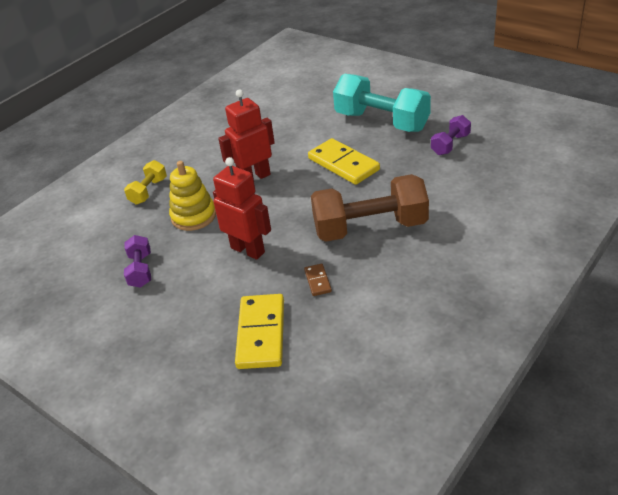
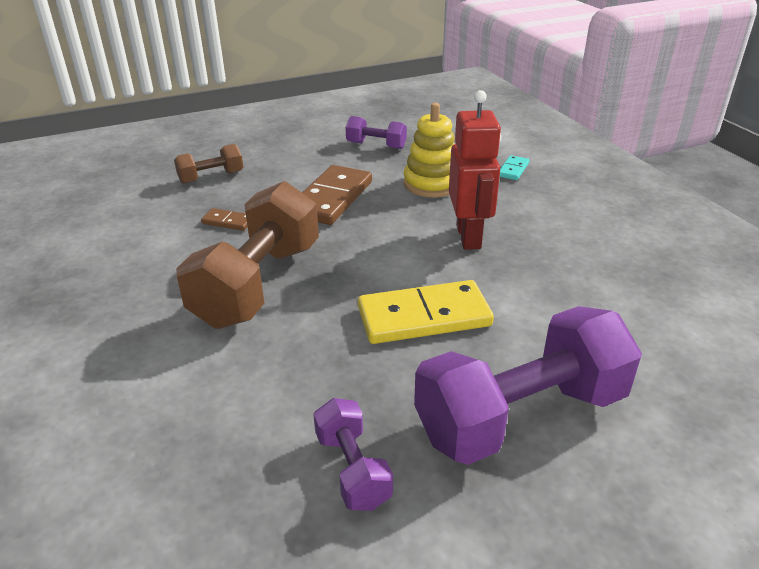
camera: 115 degrees right, 5 degrees down
yellow dumbbell [124,160,167,205] -> turquoise domino [500,155,530,180]
red robot [213,157,271,260] -> brown domino [302,165,372,225]
yellow domino [235,294,284,369] -> brown dumbbell [174,144,243,184]
turquoise dumbbell [333,74,431,132] -> purple dumbbell [414,306,642,465]

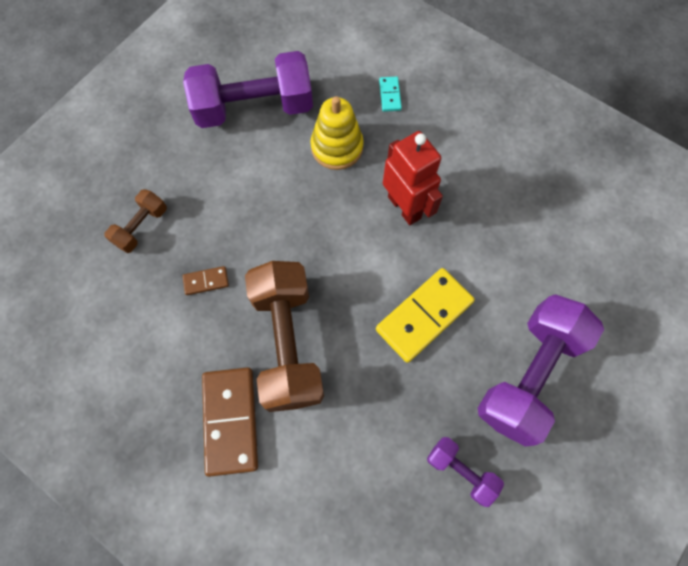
camera: 30 degrees left, 35 degrees up
brown domino [302,165,372,225] -> brown domino moved to [202,367,258,477]
purple dumbbell [346,116,407,149] -> purple dumbbell [183,51,313,128], size x2.04

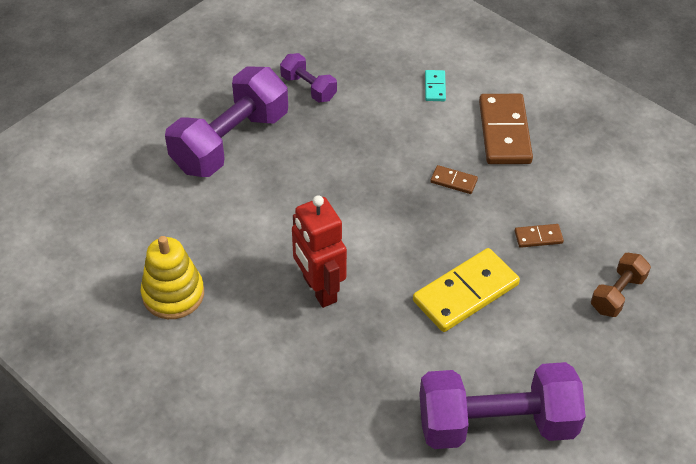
camera: 175 degrees left, 20 degrees down
brown dumbbell [245,261,324,412] -> brown domino [430,165,478,194]
yellow stacking toy [310,96,364,170] -> yellow stacking toy moved to [141,236,204,319]
yellow domino [376,268,475,363] -> yellow domino moved to [413,248,520,332]
turquoise domino [379,77,402,112] -> turquoise domino moved to [425,70,446,101]

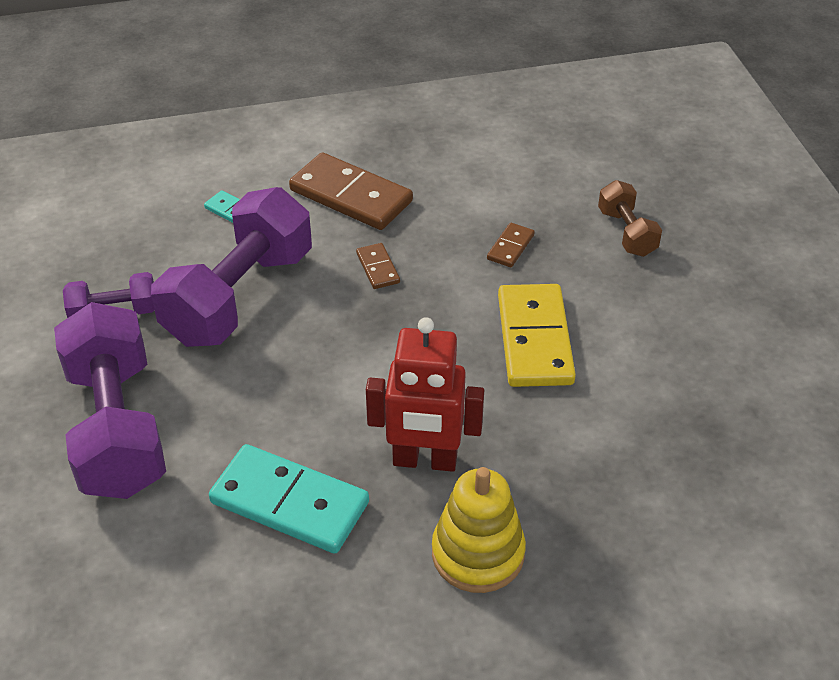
camera: 55 degrees left, 5 degrees down
yellow stacking toy [141,236,204,319] -> yellow stacking toy moved to [432,467,526,593]
purple dumbbell [419,362,586,449] -> purple dumbbell moved to [151,187,312,347]
brown domino [430,165,478,194] -> brown domino turned 75 degrees counterclockwise [356,243,400,289]
none -> turquoise domino [209,444,369,553]

